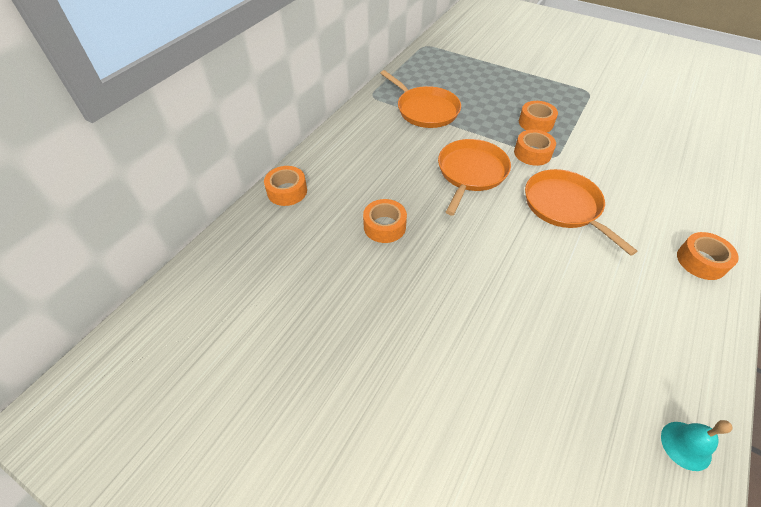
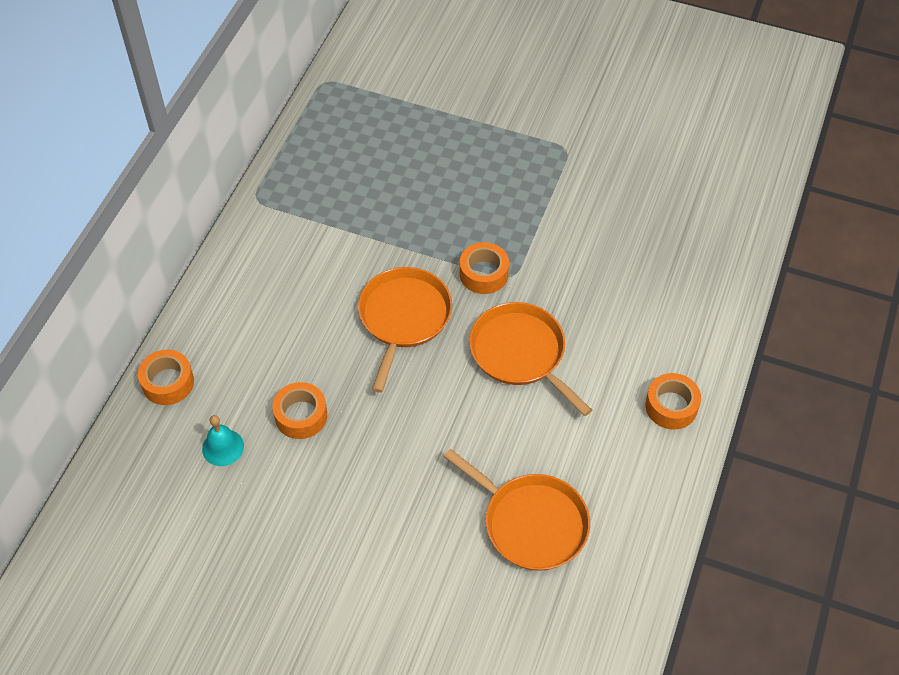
camera: 10 degrees left, 5 degrees up
orange pan [380,70,461,128] -> orange pan moved to [444,449,590,571]
orange tape [519,101,558,132] -> none
turquoise bell [661,420,733,471] -> turquoise bell moved to [202,415,244,466]

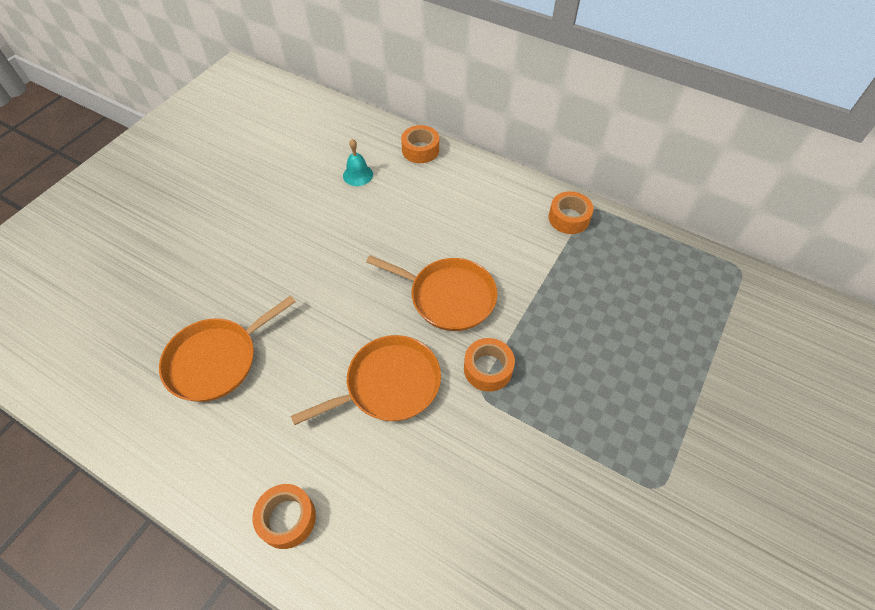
camera: 100 degrees right, 0 degrees up
orange tape [272,382,327,439] -> orange tape moved to [549,191,594,234]

